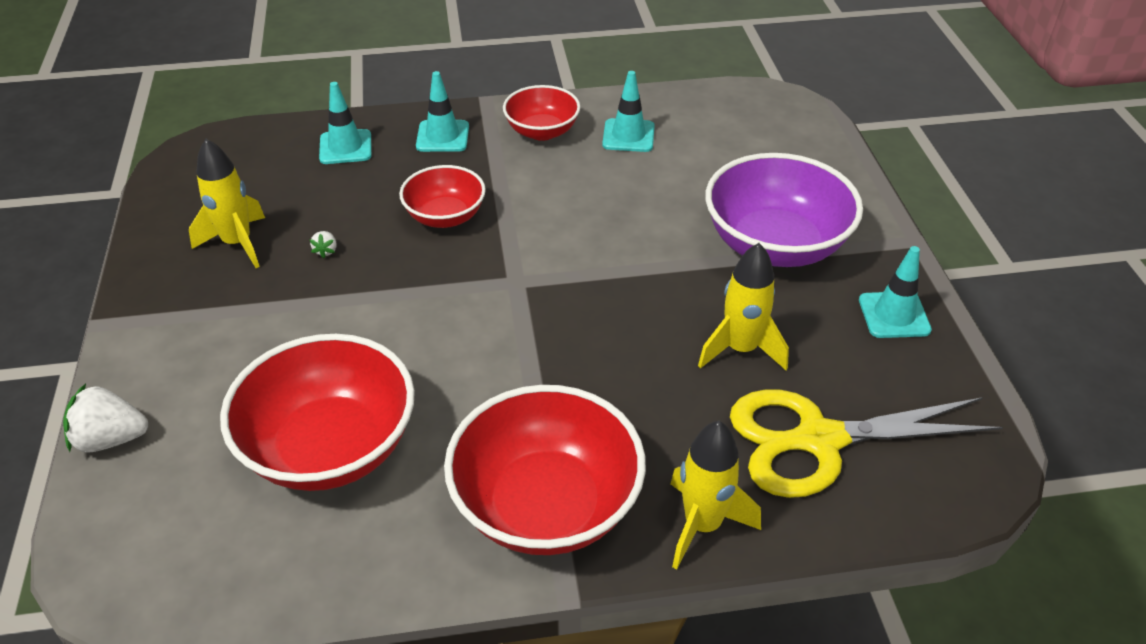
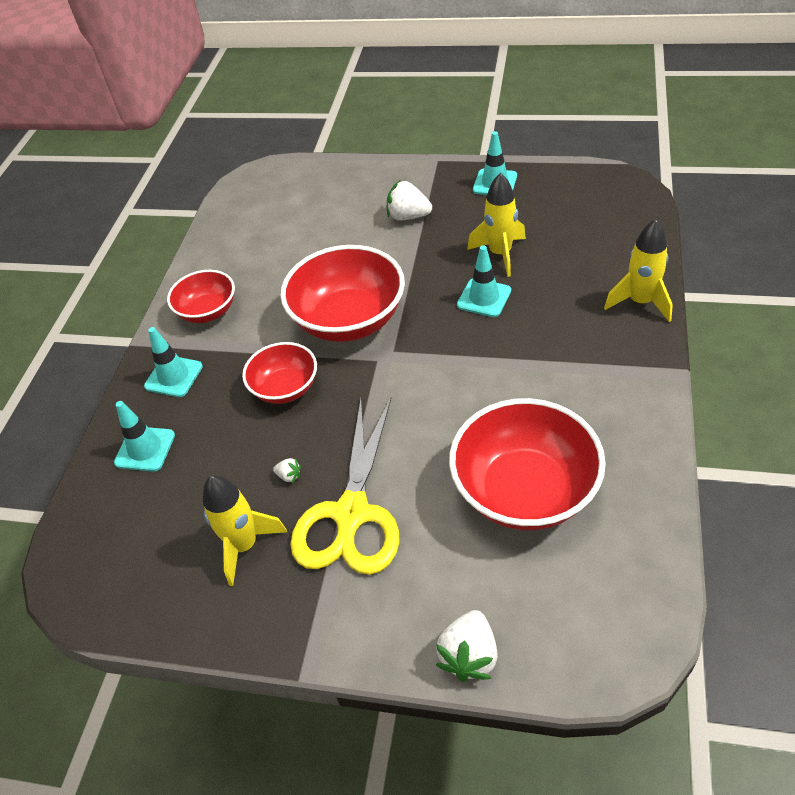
camera: 65 degrees left, 5 degrees up
red bowl [444,385,646,555] -> red bowl moved to [280,245,405,342]
turquoise traffic cone [602,71,655,152] -> turquoise traffic cone moved to [457,245,511,317]
purple bowl [705,153,863,267] -> white strawberry [387,180,432,221]
yellow scissors [730,389,1003,498] -> yellow scissors moved to [290,398,399,575]

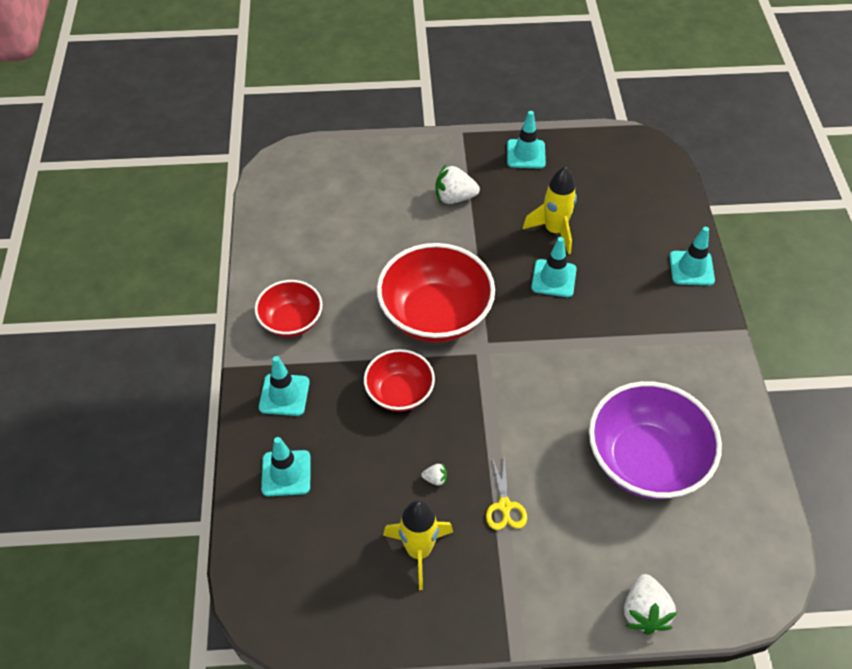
camera: 20 degrees left, 5 degrees up
yellow scissors [290,398,399,575] -> yellow scissors [486,455,527,530], size x0.43
red bowl [449,398,606,530] -> purple bowl [589,381,722,500]
yellow rocket [604,219,673,322] -> turquoise traffic cone [669,227,715,286]

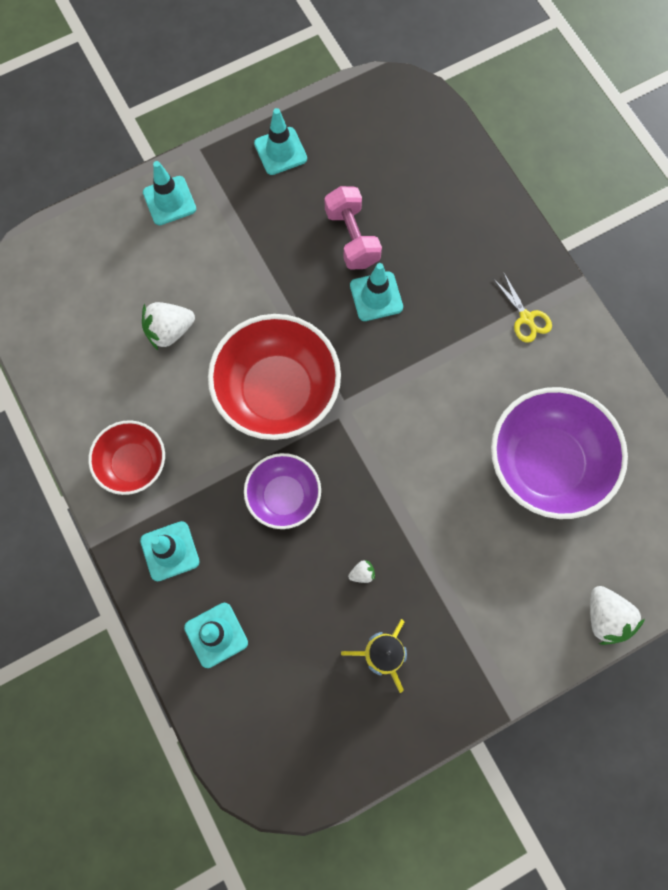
camera: 25 degrees left, 20 degrees up
red bowl [364,349,435,412] -> purple bowl [244,453,321,529]
white strawberry [435,164,480,204] -> white strawberry moved to [142,302,195,350]
yellow scissors [486,455,527,530] -> yellow scissors moved to [493,273,552,343]
yellow rocket [523,167,577,254] -> pink dumbbell [325,186,382,270]
turquoise traffic cone [669,227,715,286] -> turquoise traffic cone moved to [143,161,196,225]

